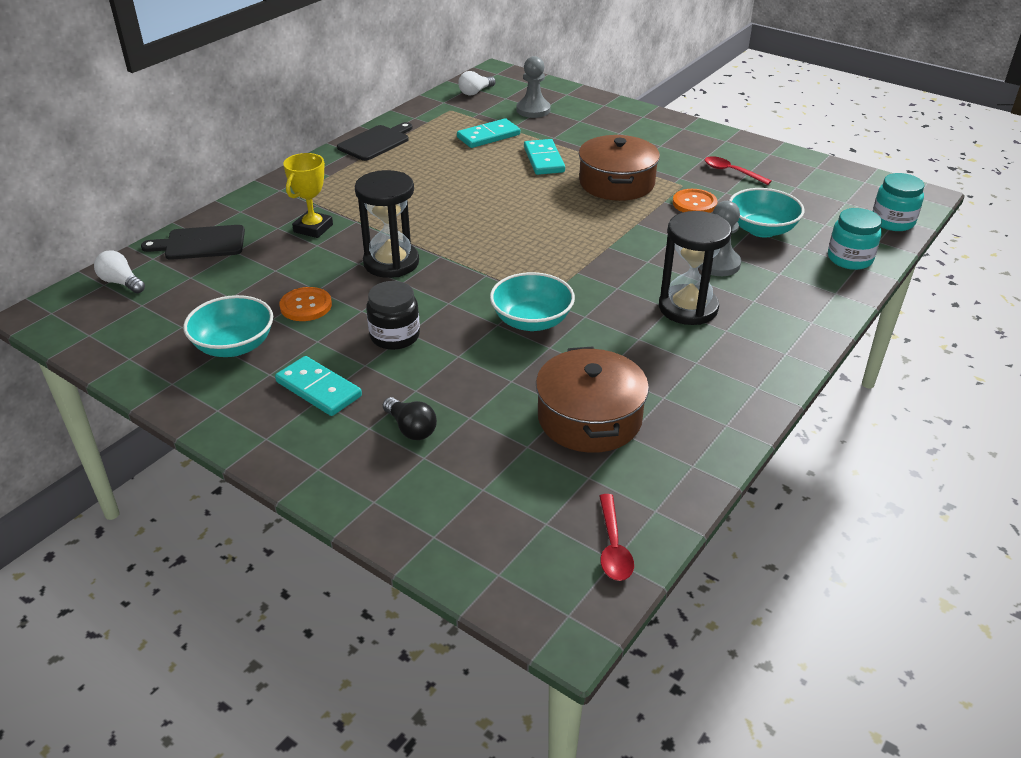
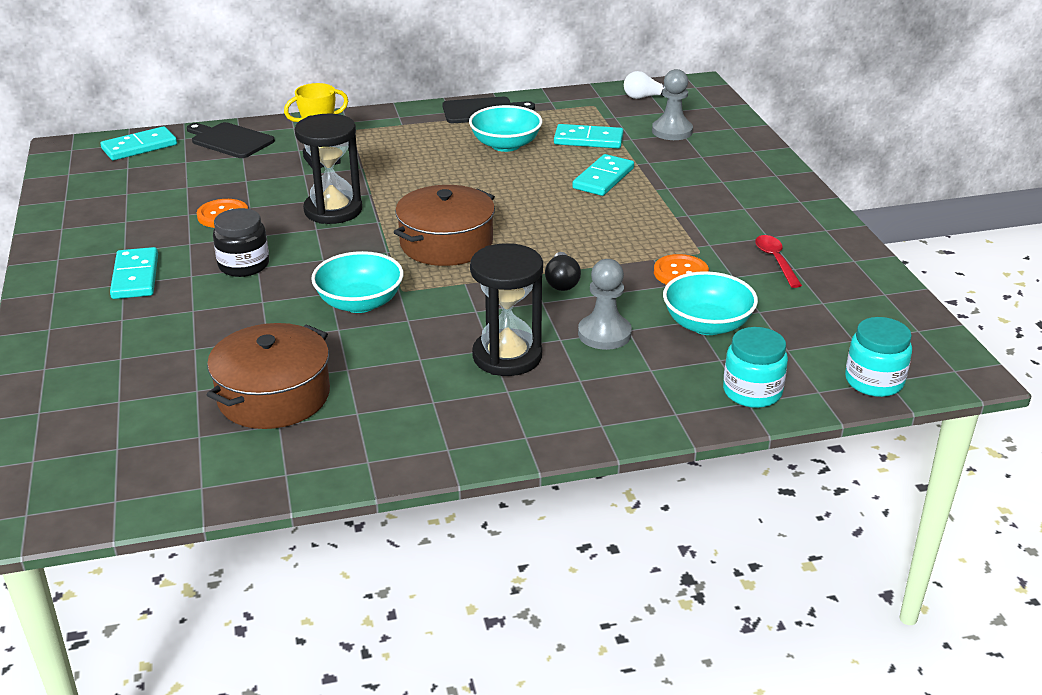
camera: 40 degrees right, 5 degrees down
white light bulb [94,250,145,293] -> turquoise domino [101,126,177,160]
turquoise bowl [183,295,273,357] -> turquoise bowl moved to [469,105,542,152]
black light bulb [383,397,437,440] -> black light bulb moved to [545,252,581,291]
brown pot [579,135,660,201] -> brown pot moved to [394,185,495,266]
red spoon [599,494,634,581] -> none

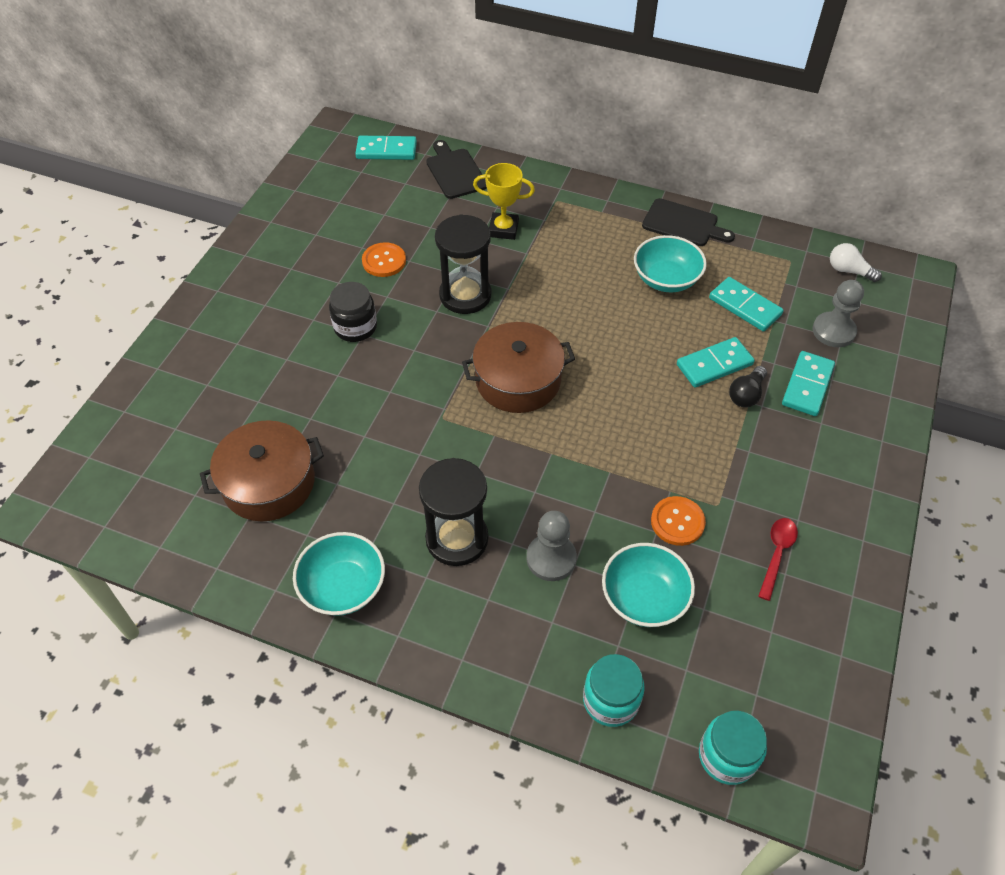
camera: 35 degrees right, 20 degrees up
turquoise domino [110,247,158,299] -> turquoise domino moved to [782,351,835,416]
turquoise bowl [311,251,404,313] -> turquoise bowl moved to [293,532,385,616]
black light bulb [545,252,581,291] -> black light bulb moved to [729,366,767,407]

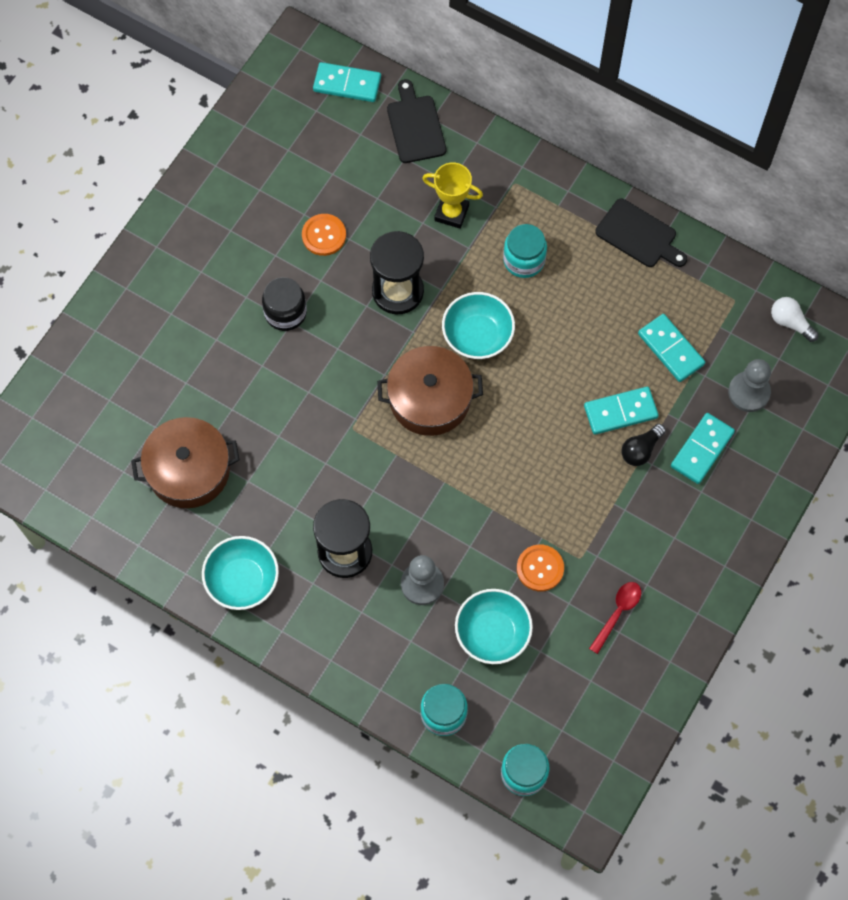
camera: 10 degrees right, 15 degrees up
turquoise bowl [634,235,707,292] -> turquoise bowl moved to [442,292,515,359]
none -> turquoise jar [503,224,547,278]

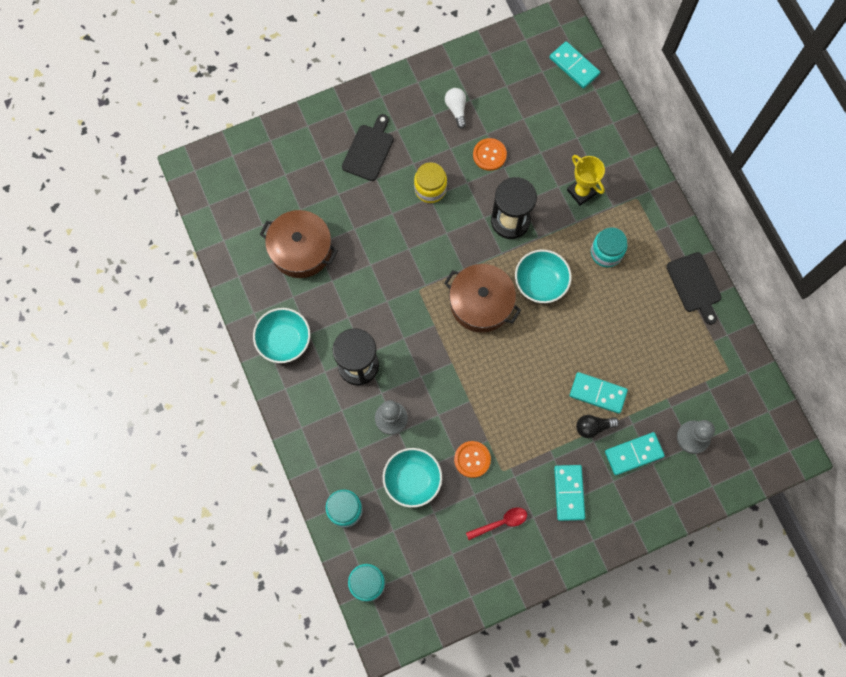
camera: 35 degrees right, 5 degrees up
black jar [262,277,307,331] -> yellow jar [414,162,447,203]
black cutting board [387,79,446,163] -> black cutting board moved to [342,114,394,181]
turquoise domino [638,314,705,382] -> turquoise domino moved to [554,465,585,521]
white light bulb [771,297,819,342] -> white light bulb moved to [445,88,466,129]

